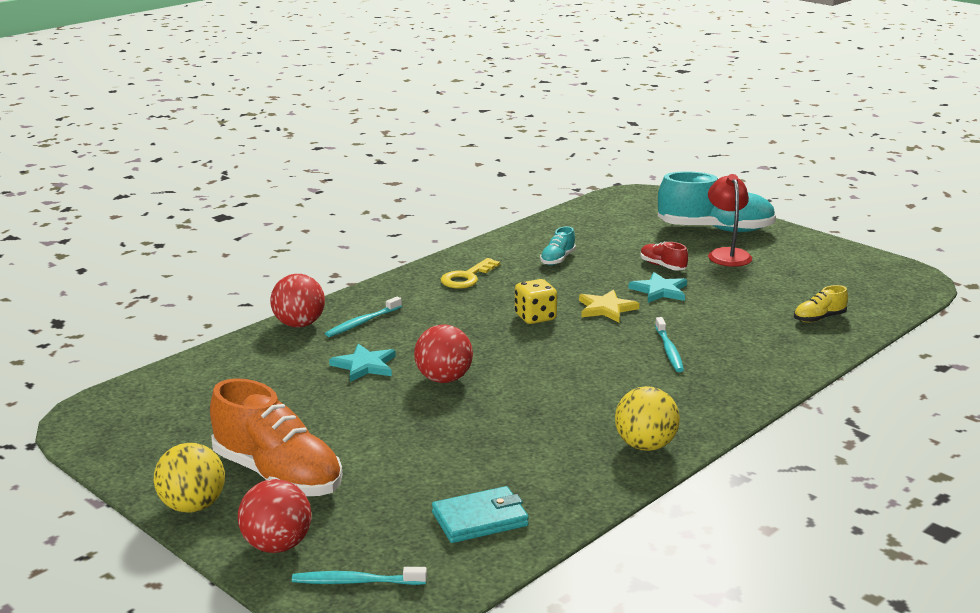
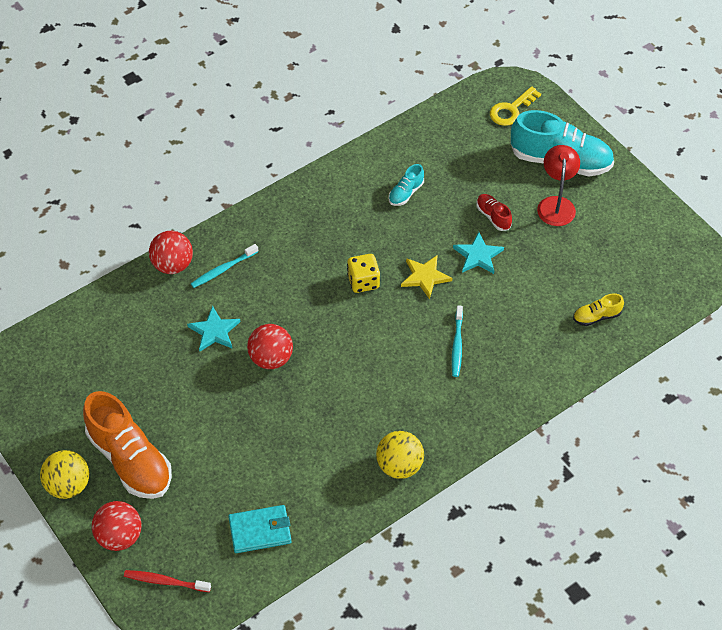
camera: 10 degrees right, 30 degrees up
turquoise toothbrush [292,567,427,585] -> red toothbrush [124,570,211,592]
yellow key [441,258,500,289] -> yellow key moved to [490,86,541,126]

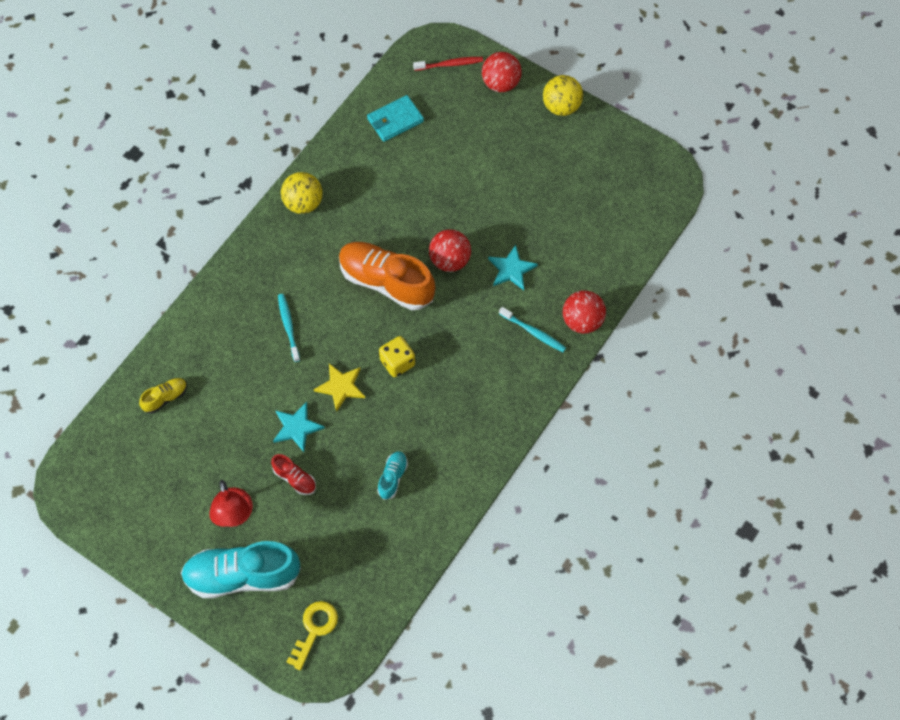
camera: 160 degrees right, 10 degrees up
orange shoe [83,391,172,499] -> orange shoe moved to [339,242,435,310]
turquoise toothbrush [191,244,259,288] -> turquoise toothbrush turned 90 degrees clockwise [499,307,566,352]

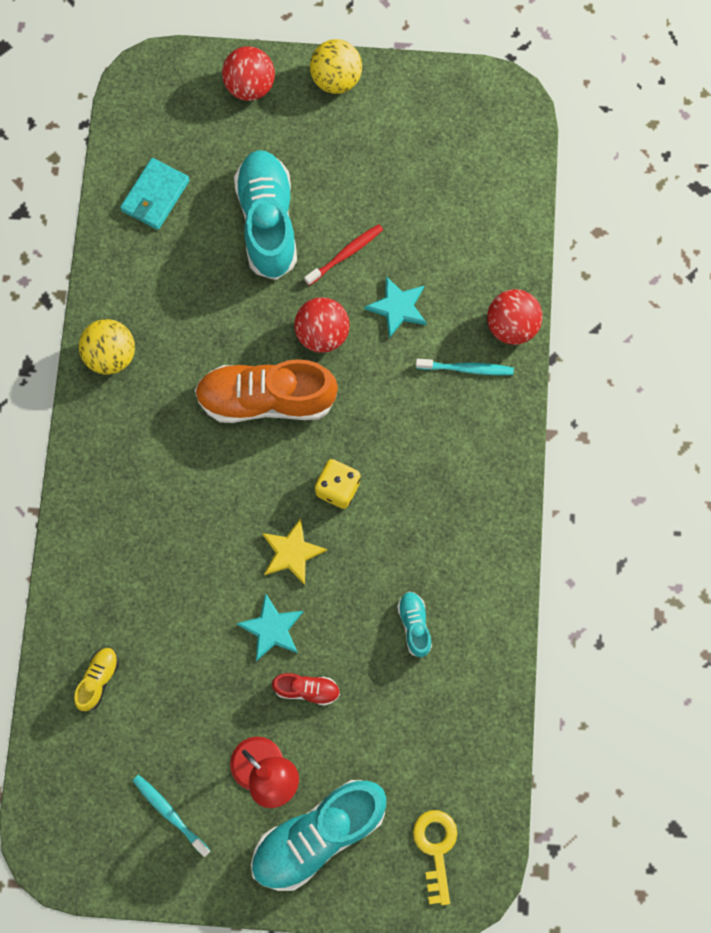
camera: 30 degrees left, 10 degrees up
turquoise toothbrush [278,294,300,362] -> turquoise toothbrush moved to [132,775,210,857]
red toothbrush [413,57,483,71] -> red toothbrush moved to [304,224,383,286]
none -> turquoise shoe [234,150,297,280]

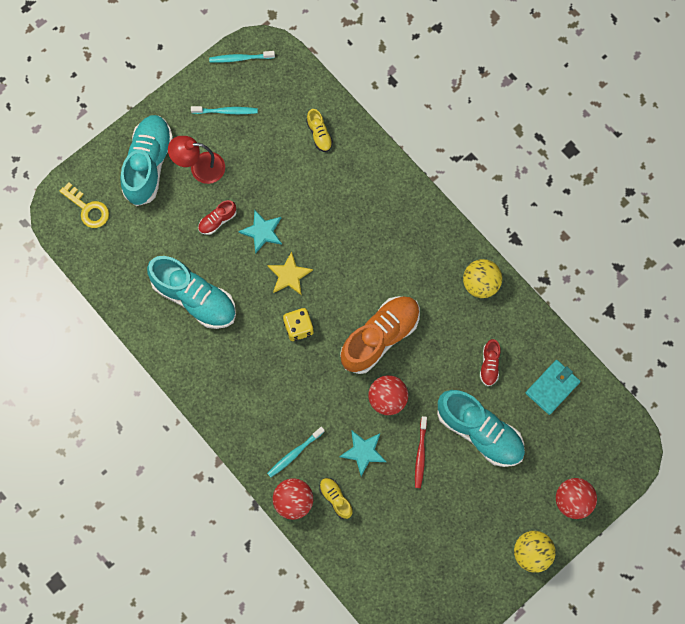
camera: 135 degrees right, 0 degrees up
turquoise wallet [120,158,190,230] -> turquoise wallet turned 60 degrees clockwise [526,360,581,415]
turquoise shoe [397,592,432,658] -> turquoise shoe [147,256,236,329], size x2.18
none -> turquoise toothbrush [209,51,275,63]
none -> yellow shoe [319,478,353,519]
none -> red shoe [480,339,501,386]

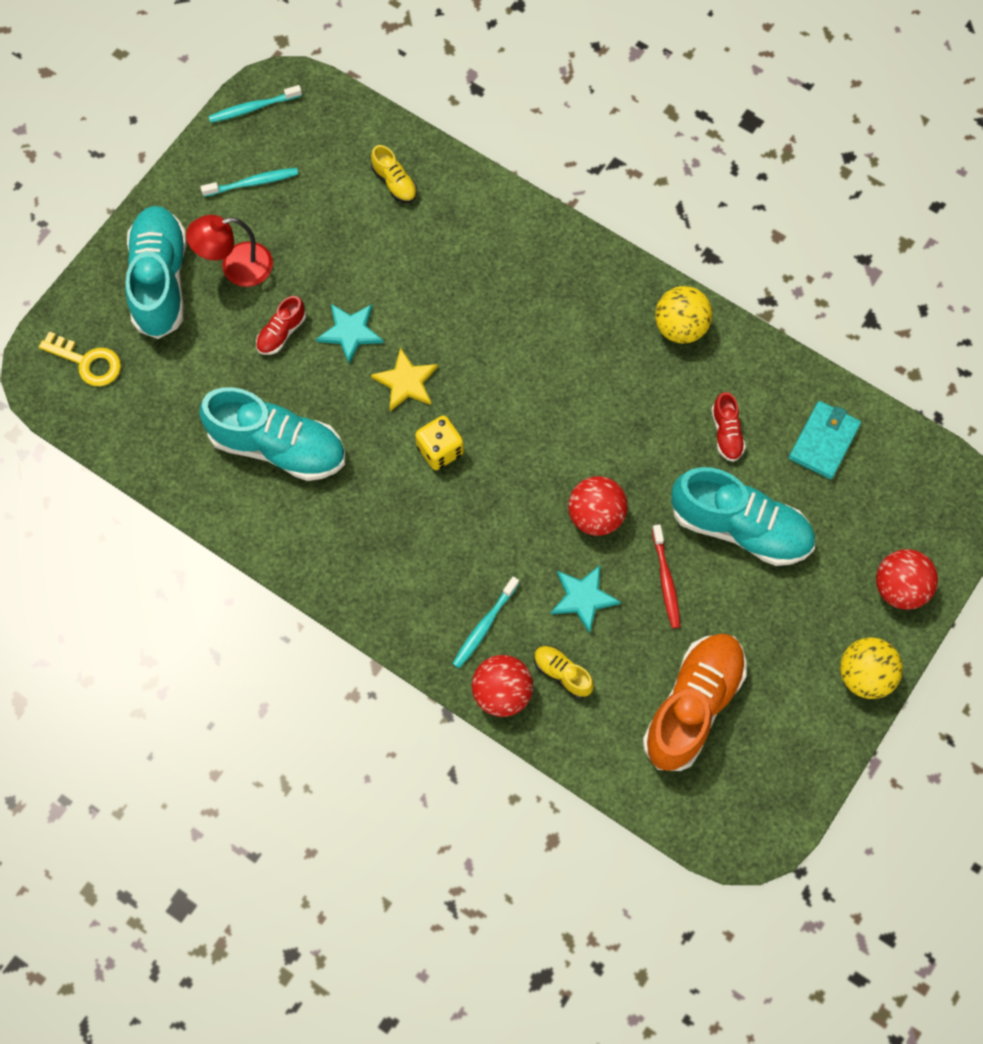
camera: 15 degrees left, 5 degrees down
orange shoe [340,296,420,374] -> orange shoe moved to [643,634,747,771]

